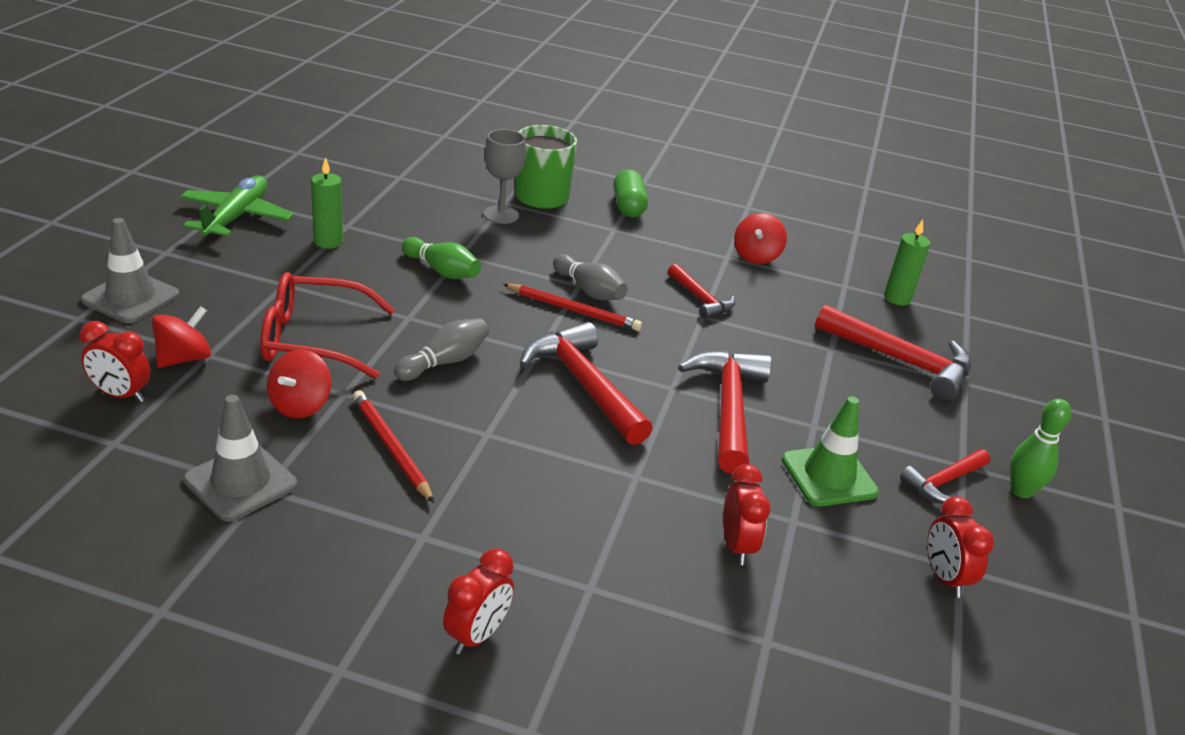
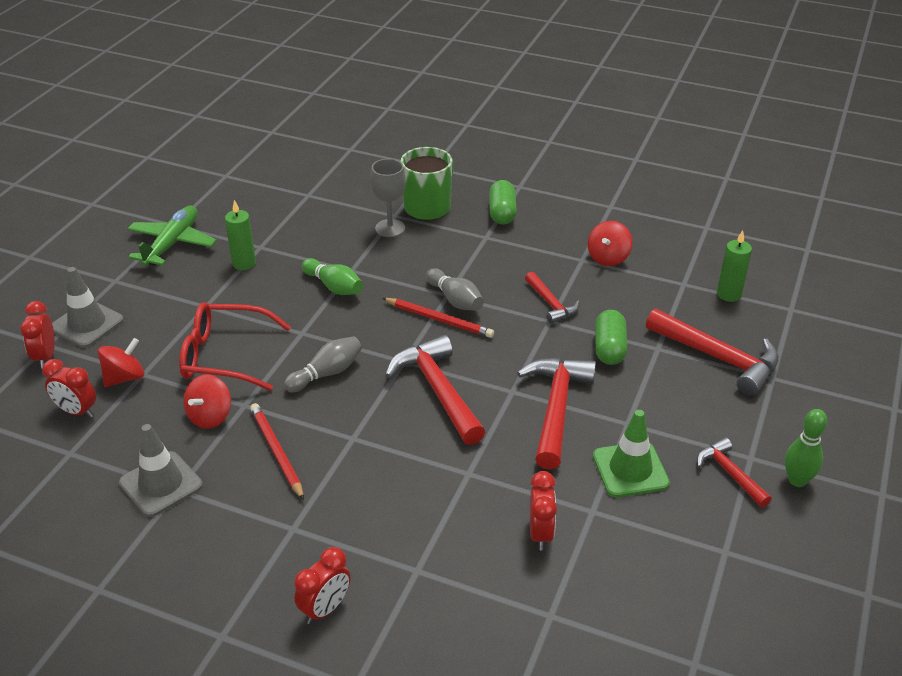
camera: 10 degrees right, 5 degrees up
red hammer [900,449,990,503] -> red hammer turned 90 degrees clockwise [697,437,772,507]
red clock [927,496,994,598] -> red clock moved to [20,301,55,368]
none -> green capsule [595,310,627,365]

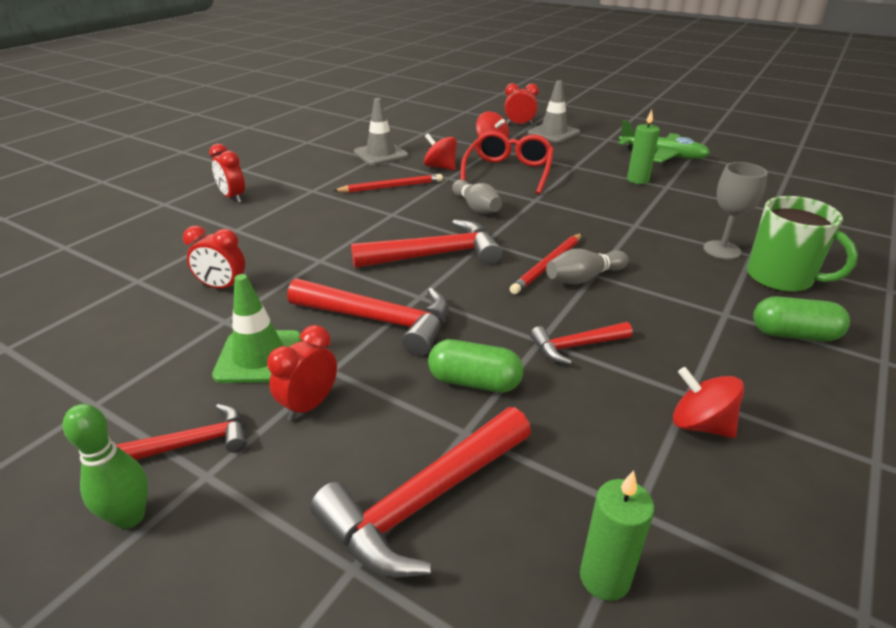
camera: 100 degrees right, 5 degrees down
red clock [42,359,96,418] -> red clock moved to [267,325,337,421]
green bowling pin [302,258,363,295] -> none

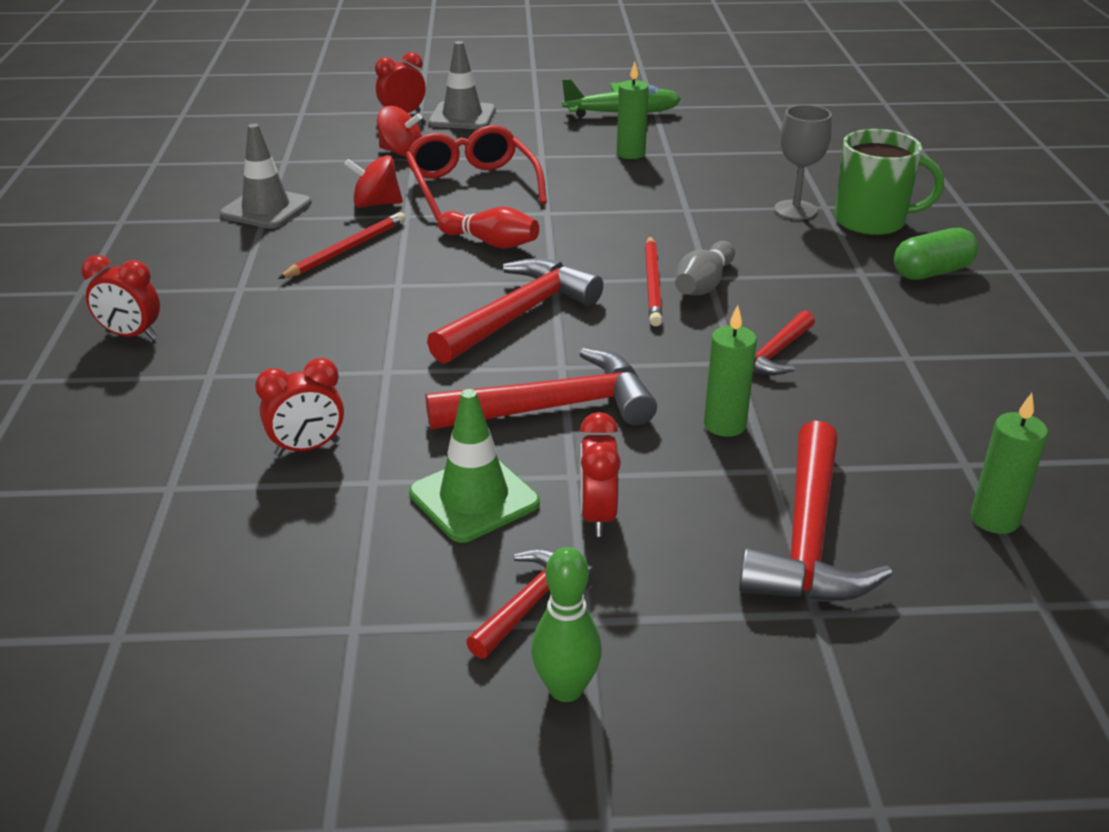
camera: 35 degrees left, 0 degrees up
green capsule [428,339,523,393] -> green candle [704,305,757,437]
grey bowling pin [452,180,502,214] -> red bowling pin [437,207,539,249]
red spinning top [673,367,744,438] -> none

